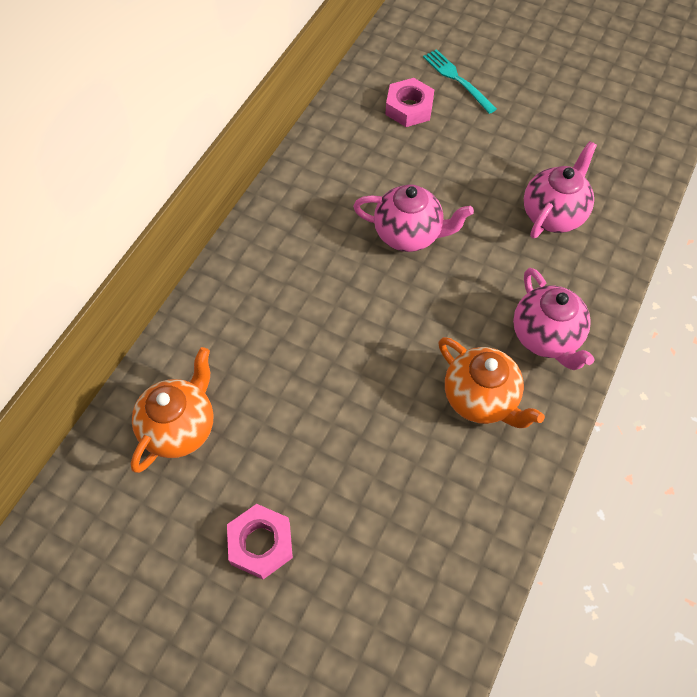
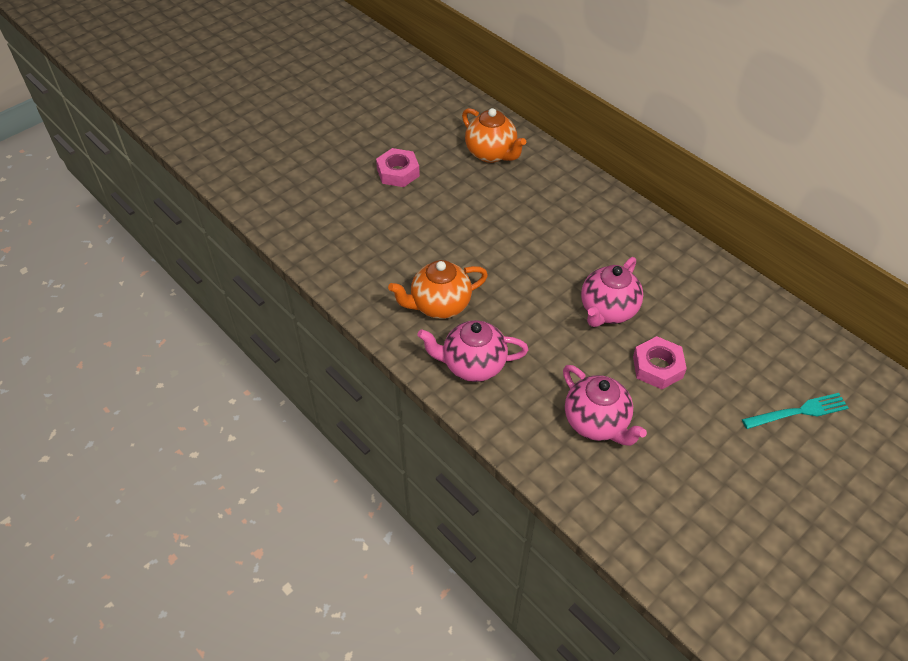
camera: 110 degrees right, 10 degrees down
pink nut [385,78,434,127] -> pink nut moved to [633,336,687,389]

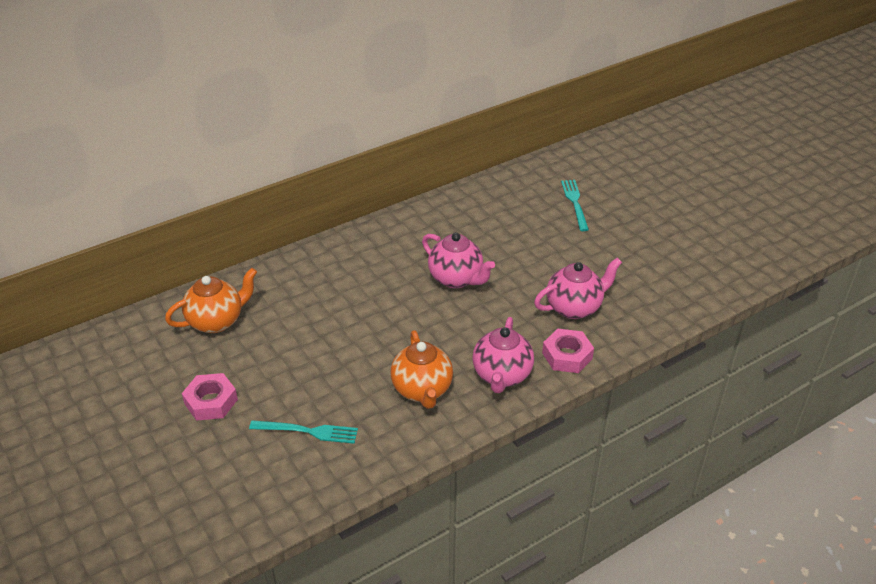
camera: 80 degrees left, 10 degrees down
pink nut [633,336,687,389] -> pink nut moved to [542,329,594,373]
none -> turquoise fork [249,420,358,444]

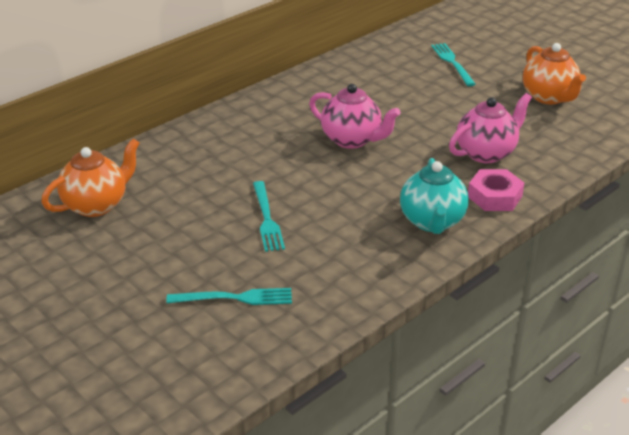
camera: 10 degrees left, 5 degrees down
pink nut [182,373,238,421] -> none
orange teapot [391,330,453,409] -> orange teapot moved to [523,43,586,104]
pink teapot [472,317,534,393] -> turquoise teapot [400,158,469,234]
none -> turquoise fork [253,181,285,252]

